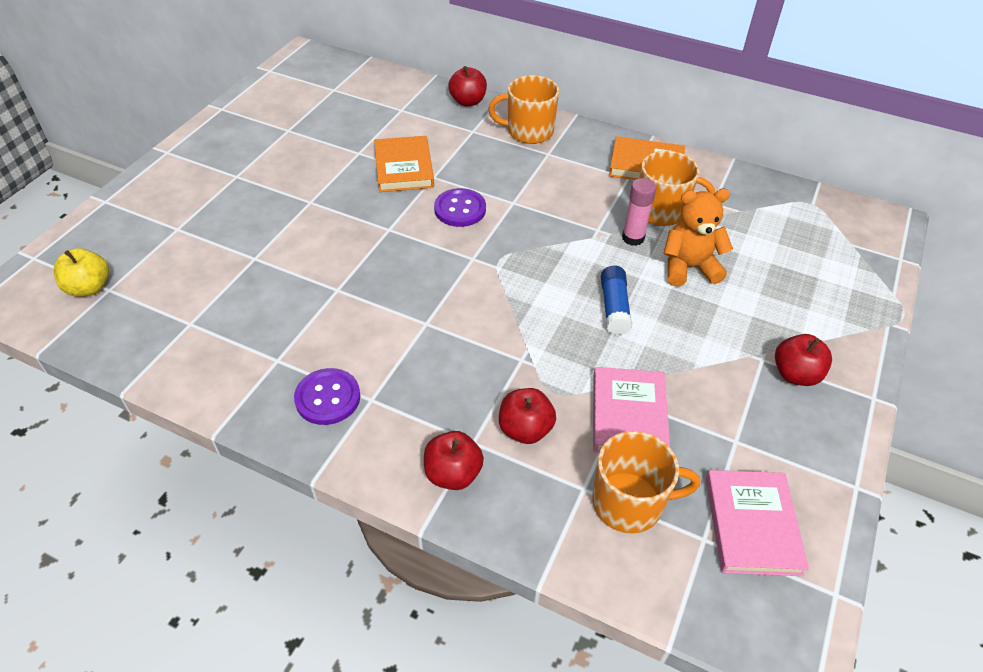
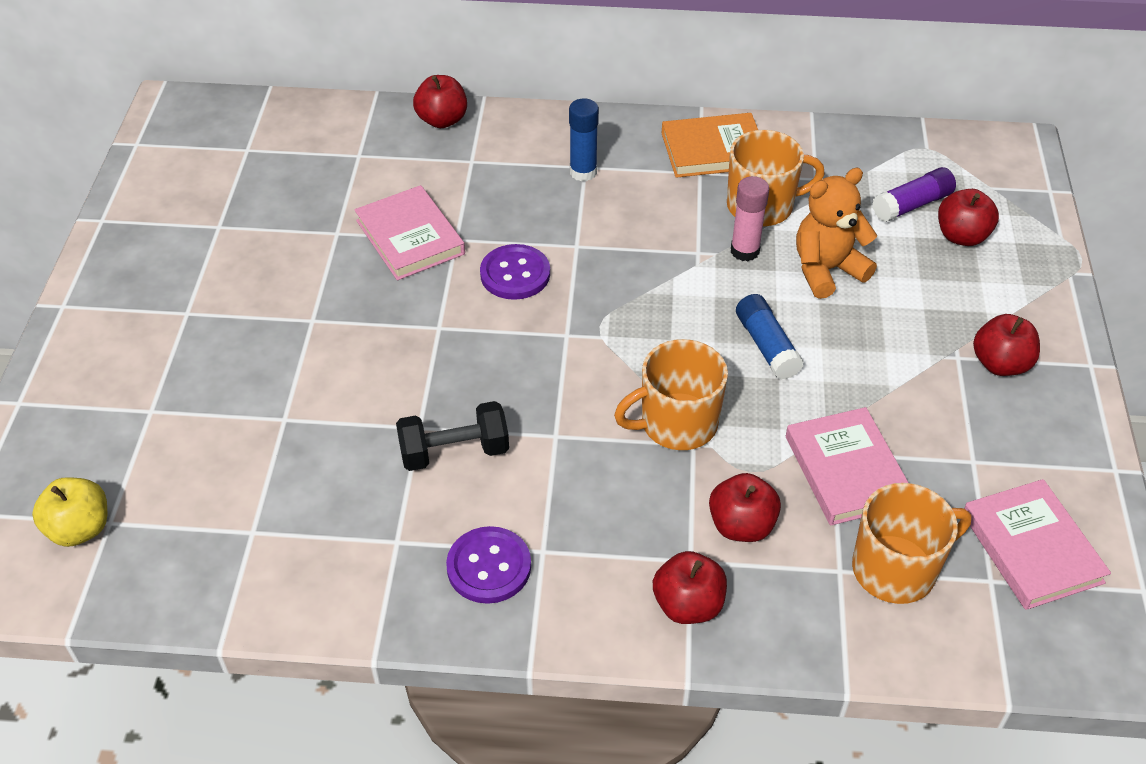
camera: 20 degrees left, 0 degrees up
orange book [374,136,434,192] -> pink book [355,185,465,280]
orange mug [488,75,559,144] -> orange mug moved to [614,339,728,450]
none -> black dumbbell [396,401,509,471]
none -> blue glue stick [569,99,599,181]
none -> purple glue stick [872,167,956,222]
none -> red apple [938,189,999,246]

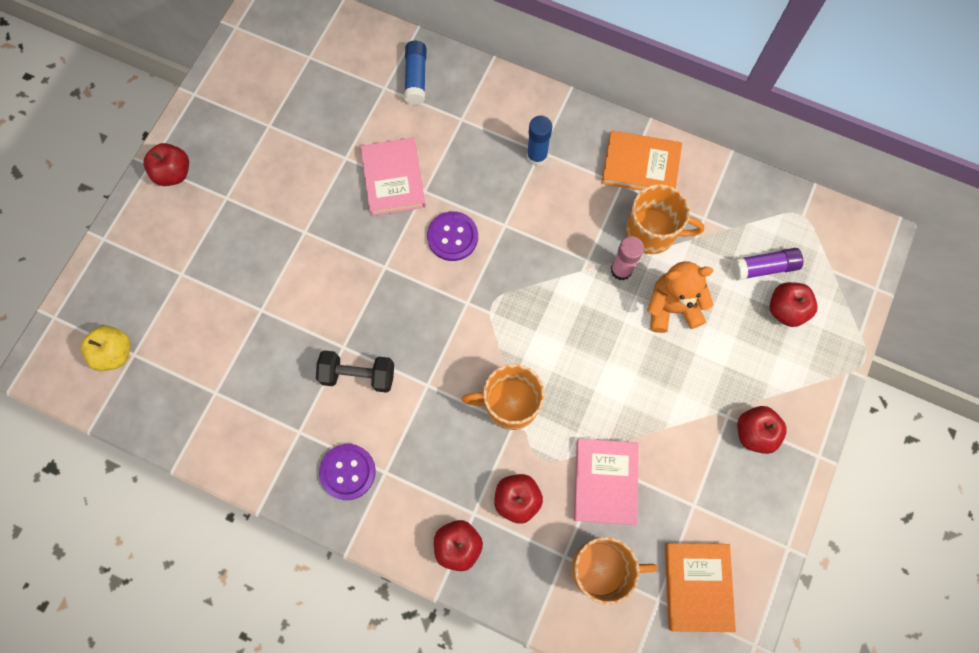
camera: 20 degrees right, 25 degrees up
red apple [413,75,467,128] -> red apple moved to [144,143,189,186]
blue glue stick [736,294,804,380] -> blue glue stick moved to [404,41,426,105]
pink book [964,479,1111,610] -> orange book [665,543,736,632]

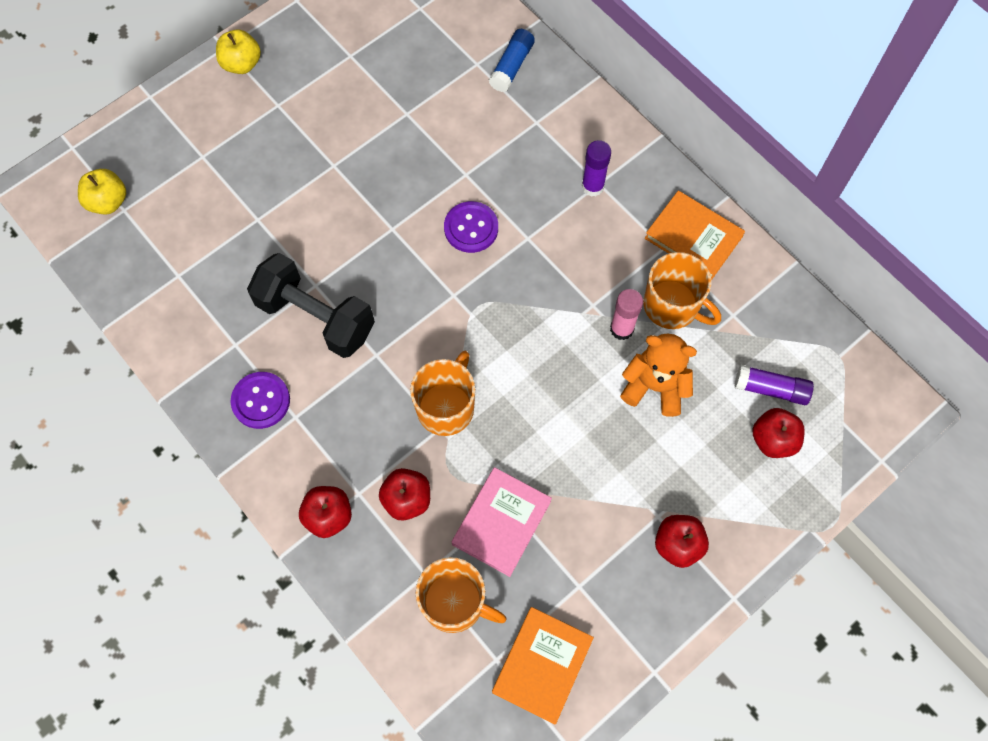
camera: 25 degrees right, 5 degrees down
red apple [144,143,189,186] -> yellow apple [216,30,261,74]
black dumbbell [316,350,394,393] -> black dumbbell [247,253,375,358], size x1.55
pink book [360,138,426,216] -> none
orange mug [462,364,545,430] -> orange mug turned 90 degrees clockwise [410,351,475,436]
blue glue stick [527,116,552,166] -> purple glue stick [582,140,611,197]

